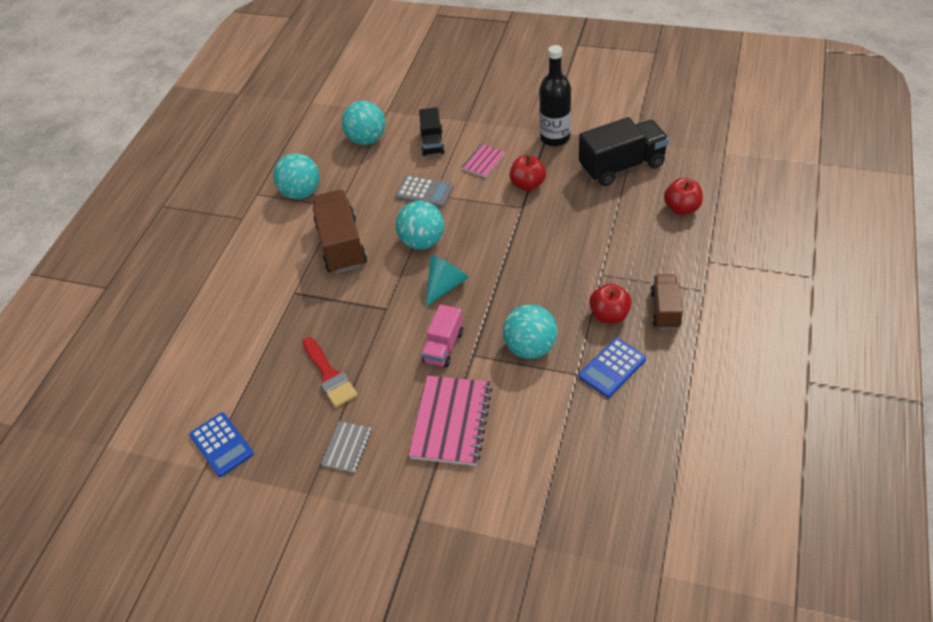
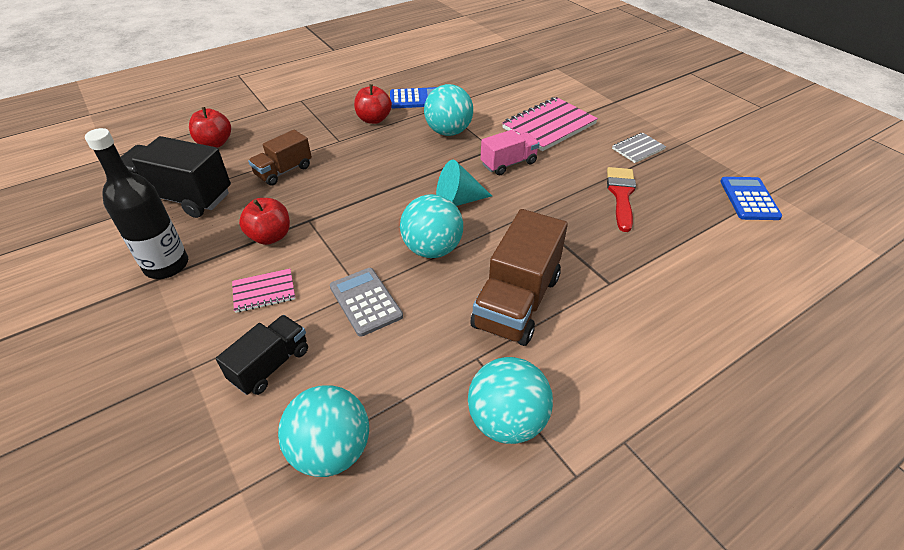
camera: 145 degrees left, 5 degrees down
brown truck [651,274,683,329] -> brown truck moved to [248,129,312,186]

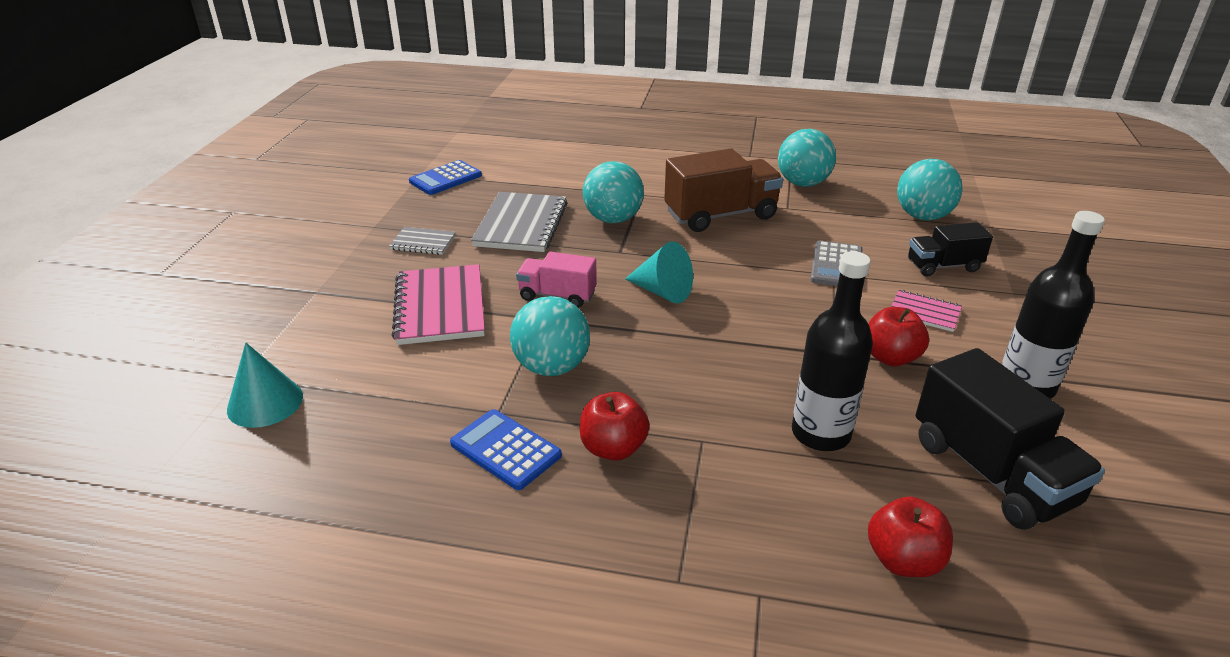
camera: 135 degrees left, 10 degrees down
brown truck [248,129,312,186] -> black bottle [792,251,873,451]
turquoise ball [400,194,463,258] -> turquoise ball moved to [583,161,644,223]
pink notebook [502,97,598,151] -> pink notebook turned 75 degrees clockwise [392,264,485,345]
red brush [607,167,636,232] -> grey notebook [471,192,567,252]
none -> turquoise cone [227,343,303,428]

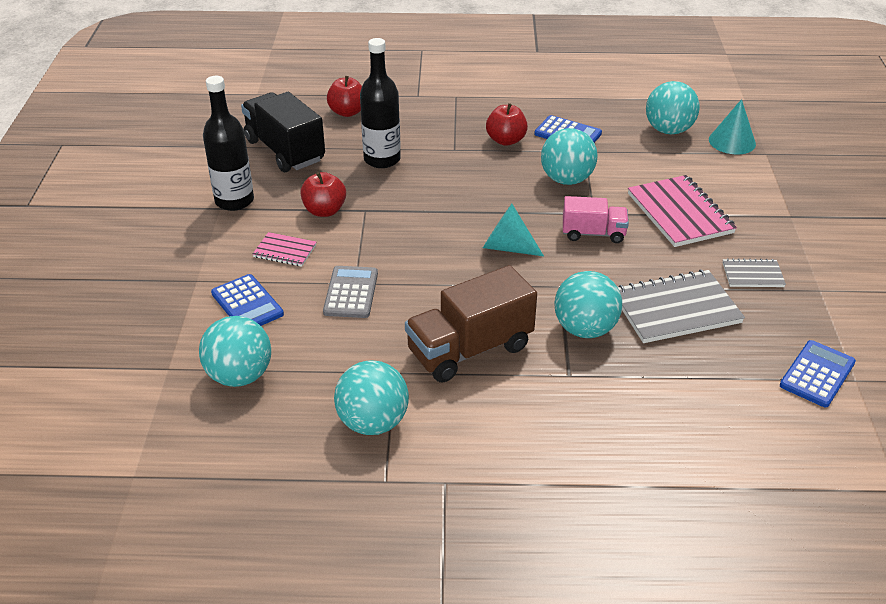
camera: 170 degrees right, 5 degrees up
grey notebook [471,192,567,252] -> grey notebook turned 75 degrees clockwise [618,270,745,343]
black truck [908,222,993,276] -> blue calculator [211,274,284,326]
none -> turquoise ball [646,81,700,134]

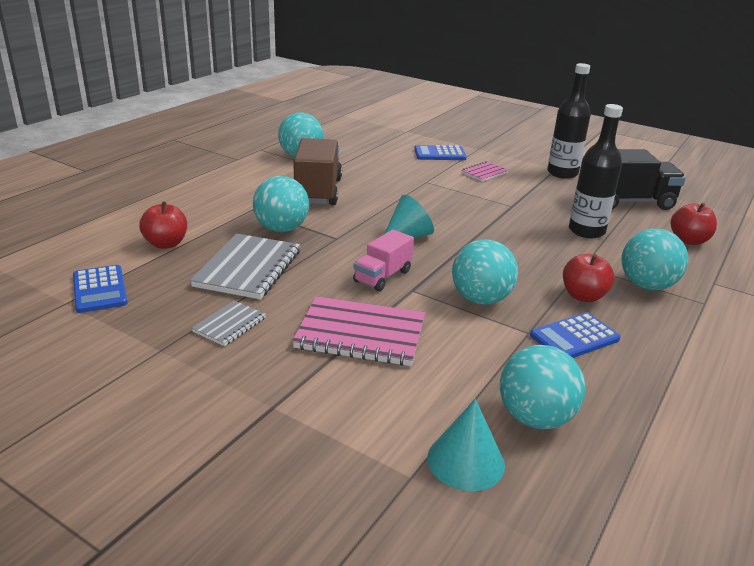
camera: 120 degrees right, 10 degrees down
turquoise ball [199,316,271,387] -> turquoise ball moved to [622,228,688,290]
red apple [300,172,346,217] -> red apple moved to [139,202,187,249]
grey calculator [323,266,378,318] -> none

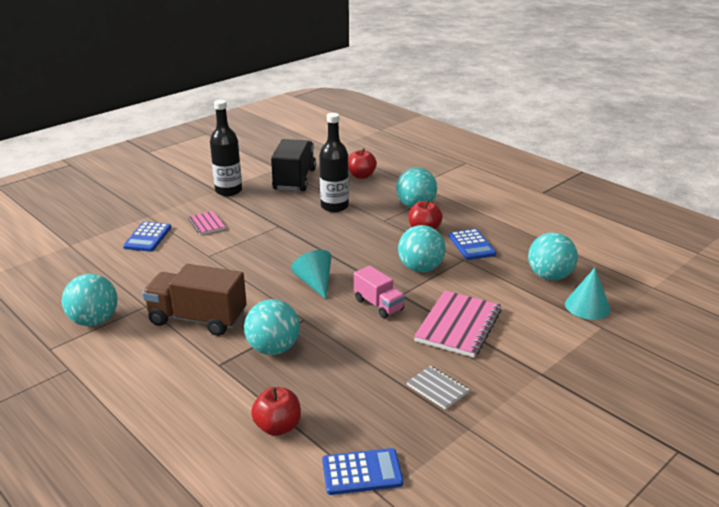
camera: 75 degrees left, 0 degrees up
grey notebook [190,234,300,299] -> none

